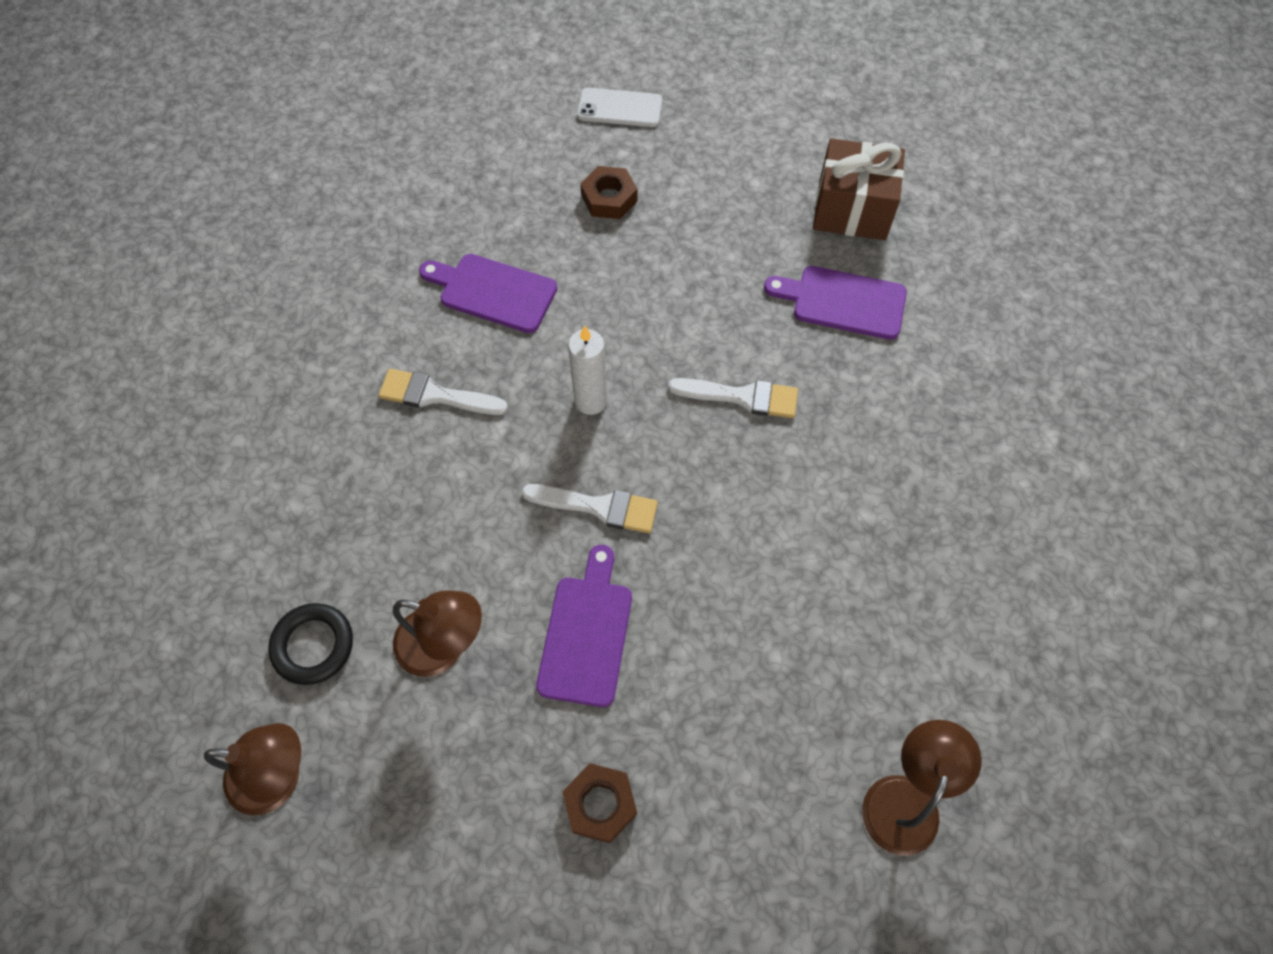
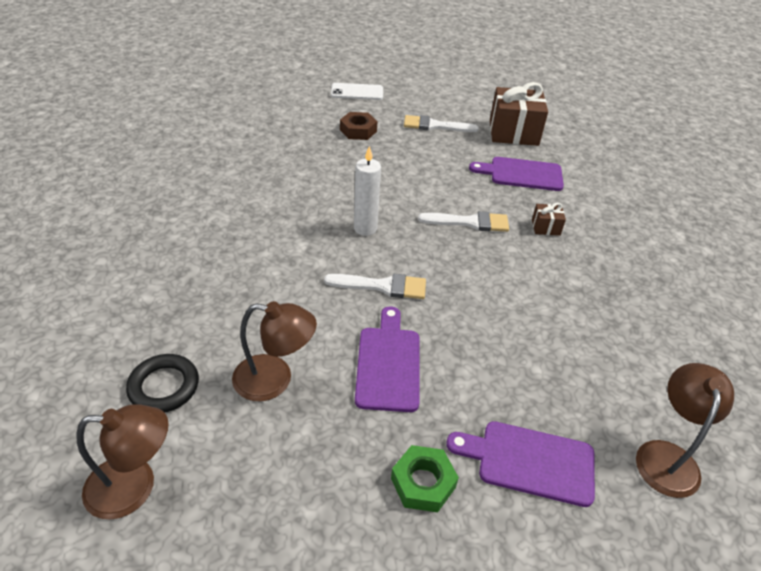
camera: 10 degrees left, 20 degrees down
white brush [378,369,508,415] -> white brush moved to [404,115,478,132]
purple cutting board [419,254,557,333] -> purple cutting board moved to [446,421,595,507]
brown nut [562,763,637,843] -> green nut [391,445,459,512]
none -> brown gift [532,203,566,236]

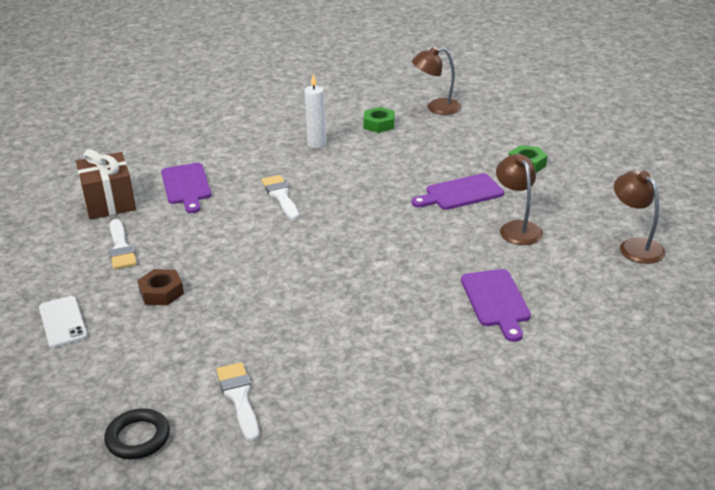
camera: 110 degrees left, 10 degrees down
black ring [126,354,199,413] -> black ring moved to [104,408,170,459]
white brush [324,274,426,299] -> white brush moved to [216,362,259,442]
white candle [354,146,381,236] -> white candle moved to [304,74,326,149]
purple cutting board [446,421,595,507] -> purple cutting board moved to [461,269,531,342]
brown gift [532,203,566,236] -> none
none -> green nut [363,107,395,133]

